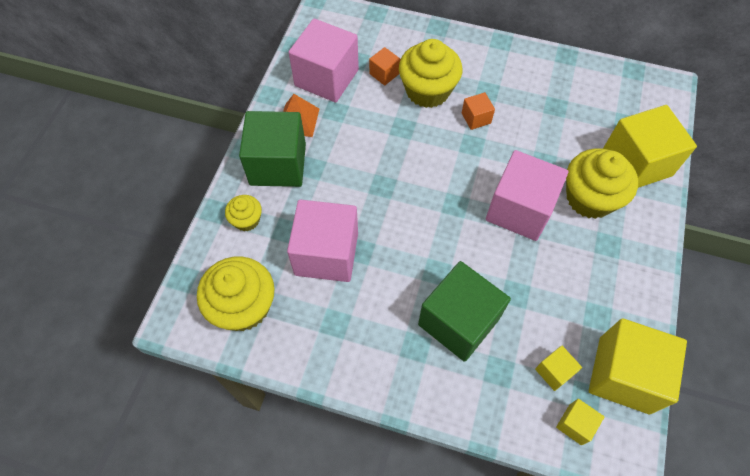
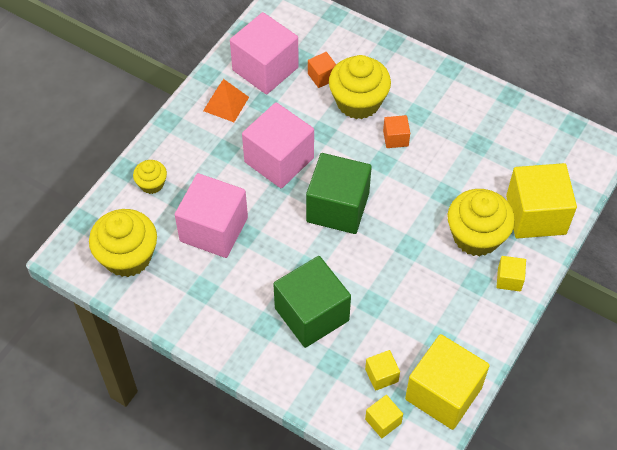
camera: 15 degrees right, 5 degrees down
green cube [239,111,306,187] -> green cube moved to [306,153,372,234]
pink cube [486,150,568,241] -> pink cube moved to [242,102,314,188]
none -> yellow cube [497,256,526,291]

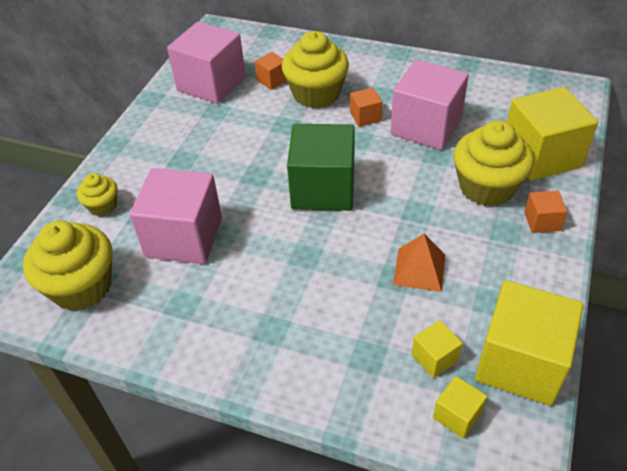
camera: 10 degrees left, 10 degrees down
orange pyramid [203,79,249,122] -> orange pyramid moved to [393,234,445,292]
pink cube [242,102,314,188] -> pink cube moved to [390,60,469,150]
green cube [273,256,351,348] -> none
yellow cube [497,256,526,291] -> orange cube [524,191,567,233]

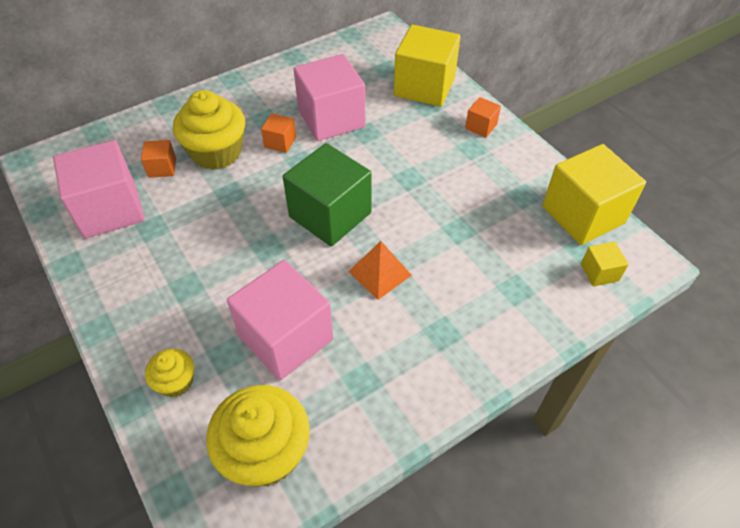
camera: 55 degrees left, 5 degrees up
orange pyramid [393,234,445,292] -> orange pyramid moved to [348,241,412,300]
yellow cube [412,320,463,378] -> none
yellow cupcake [453,120,534,207] -> none

